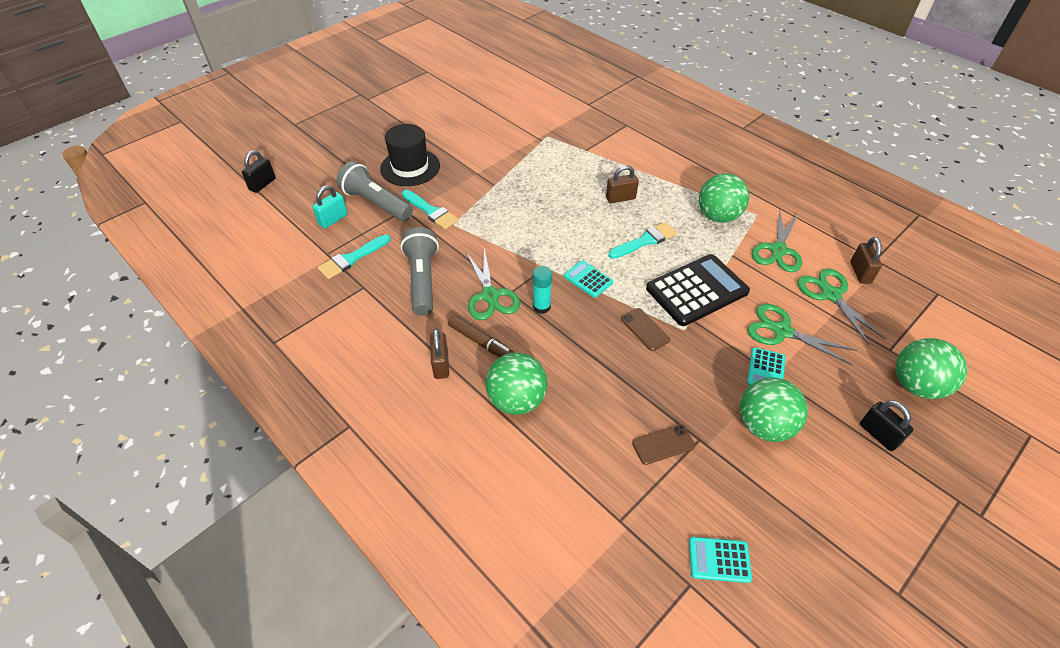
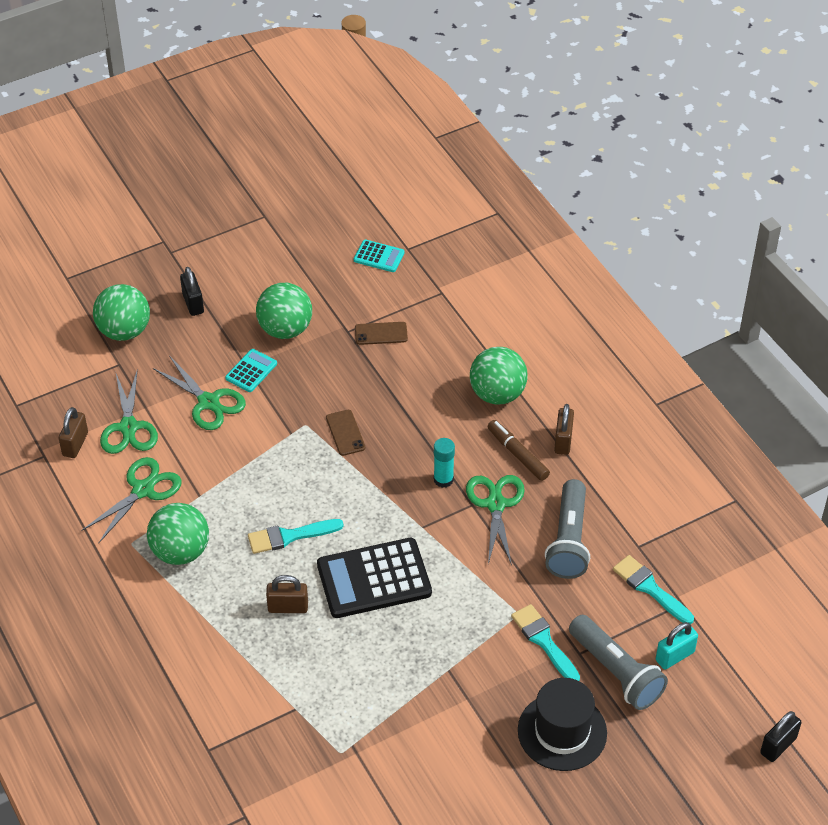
camera: 165 degrees left, 0 degrees up
turquoise brush [318,234,390,279] -> turquoise brush turned 105 degrees counterclockwise [613,555,694,624]
turquoise calculator [564,261,613,298] -> none
black calculator [646,254,750,326] -> black calculator moved to [317,538,432,618]

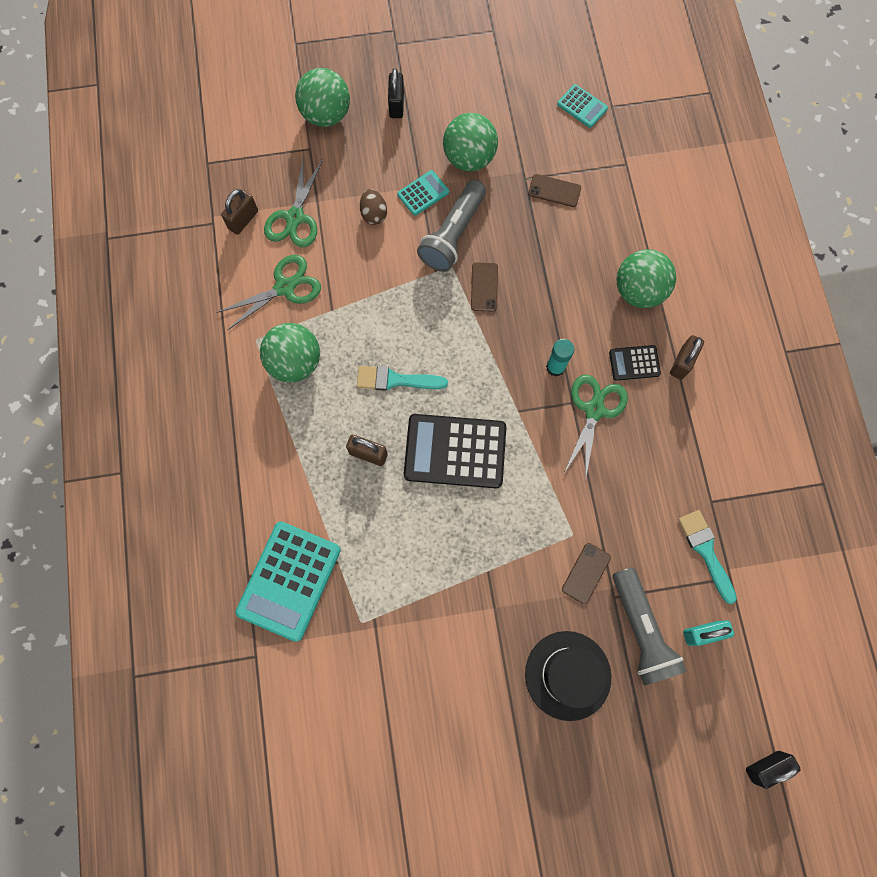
camera: 20 degrees right, 25 degrees up
green scissors [153,357,246,430] -> brown egg [360,189,387,225]
brown marker [487,420,550,481] -> black calculator [609,345,661,381]
turquoise brush [511,604,580,681] -> brown phone [562,543,611,604]
grey flashlight [545,479,590,579] -> grey flashlight moved to [417,180,486,272]
none -> turquoise calculator [235,522,341,642]

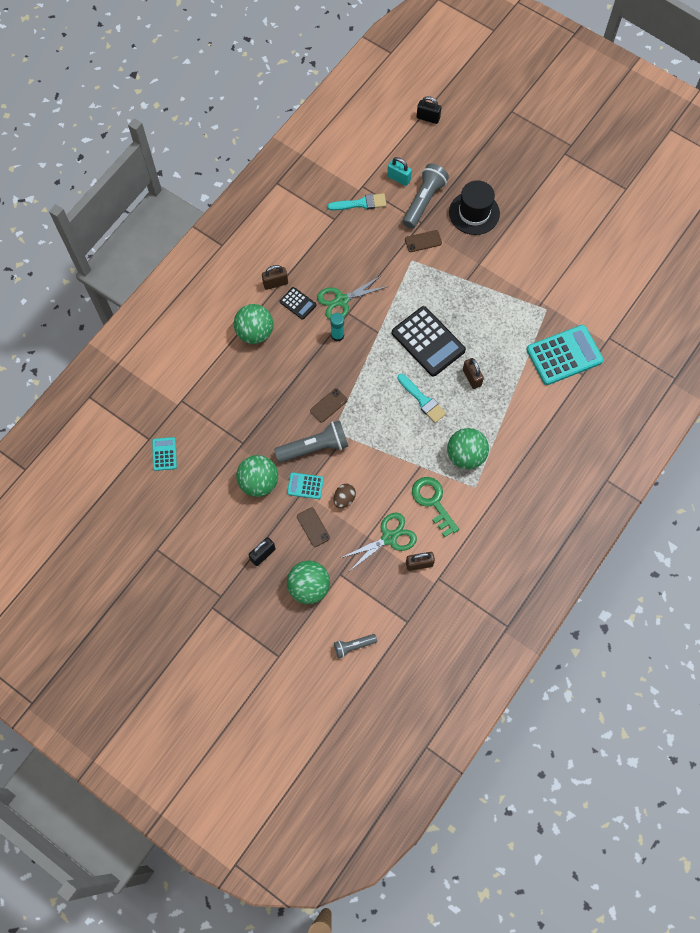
camera: 135 degrees left, 5 degrees down
green scissors [217,255,321,331] -> green key [412,477,459,537]
brown phone [528,174,581,207] -> brown phone moved to [297,507,330,547]
turquoise brush [678,510,737,604] -> turquoise brush turned 120 degrees counterclockwise [327,193,387,211]
none -> grey flashlight [334,634,377,658]

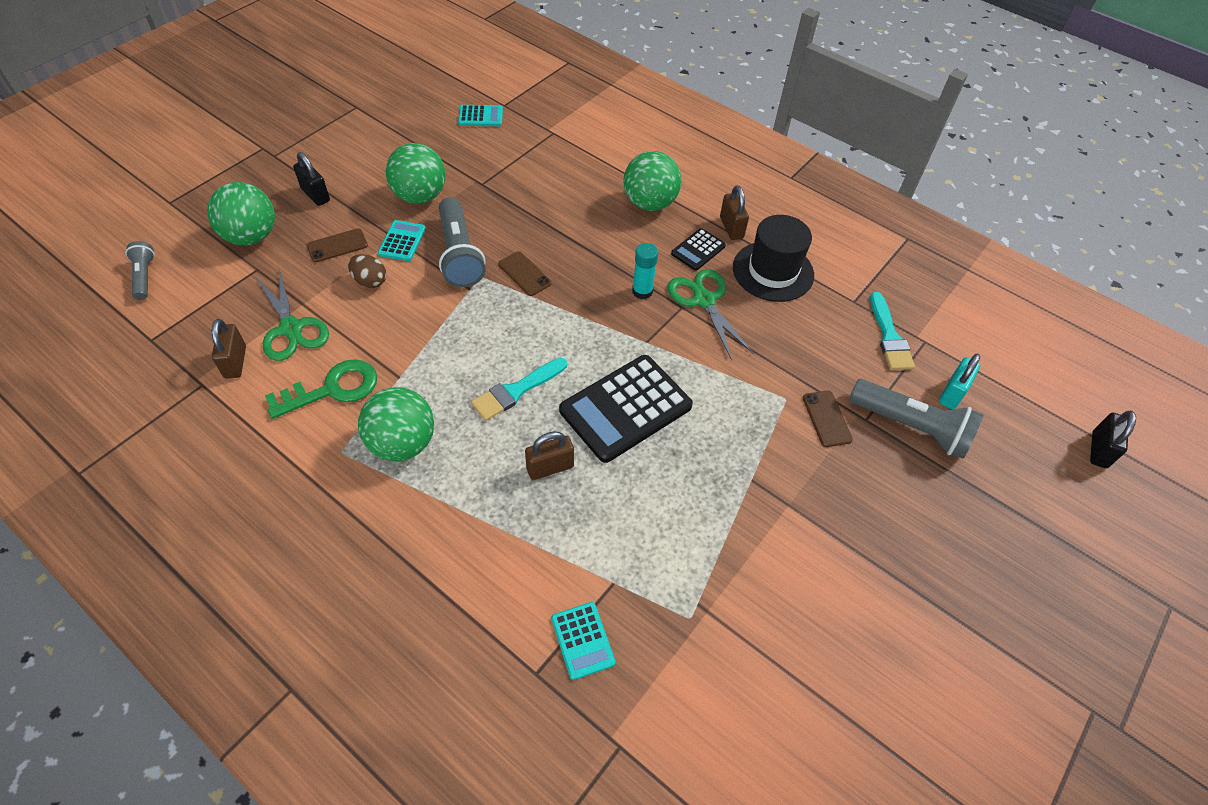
camera: 90 degrees right, 15 degrees down
black hat [449,180,500,235] -> black hat moved to [733,215,814,302]
turquoise calculator [527,325,604,385] -> turquoise calculator [551,602,615,680], size x0.50

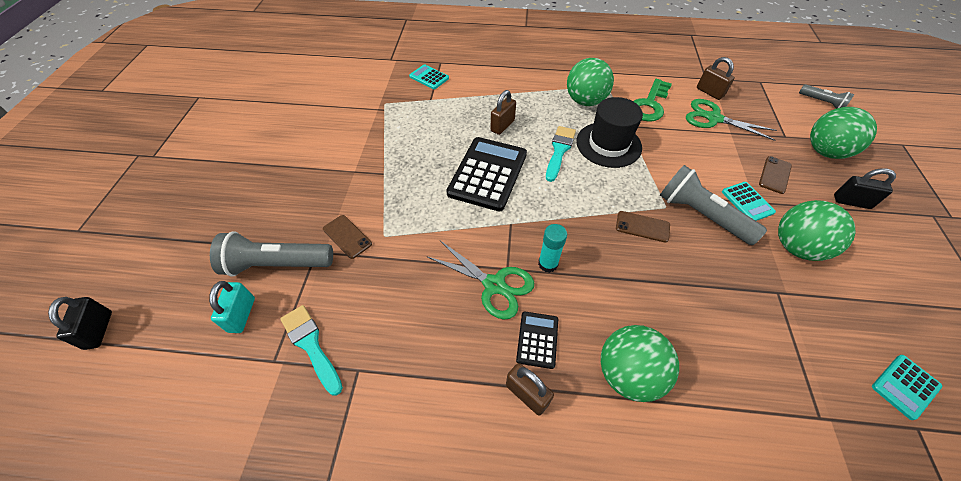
camera: 150 degrees right, 0 degrees up
brown egg [348,254,386,288] -> none
black hat [733,215,814,302] -> black hat moved to [576,97,643,168]

